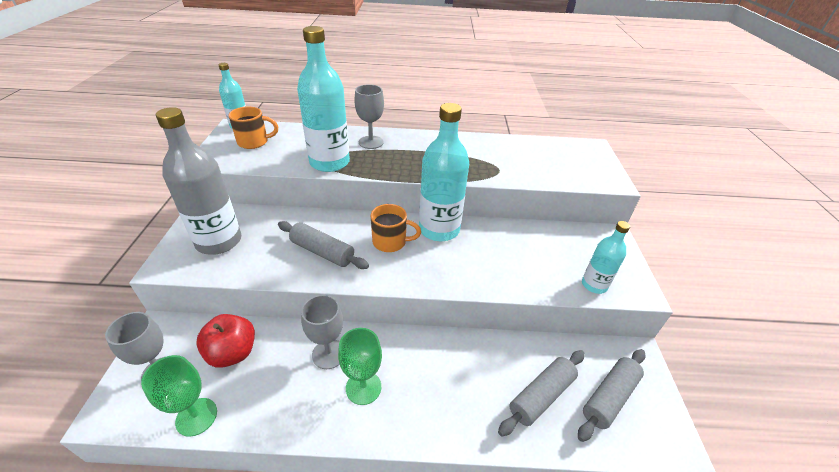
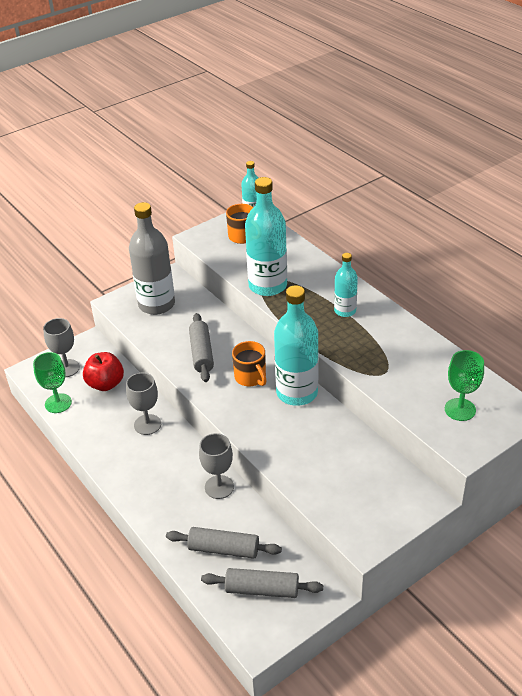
camera: 55 degrees right, 0 degrees up
green goblet [338,328,382,405] -> green goblet moved to [445,350,484,421]
grey goblet [354,84,384,149] -> grey goblet moved to [199,433,234,499]
turquoise bottle [582,221,630,294] -> turquoise bottle moved to [334,253,358,317]

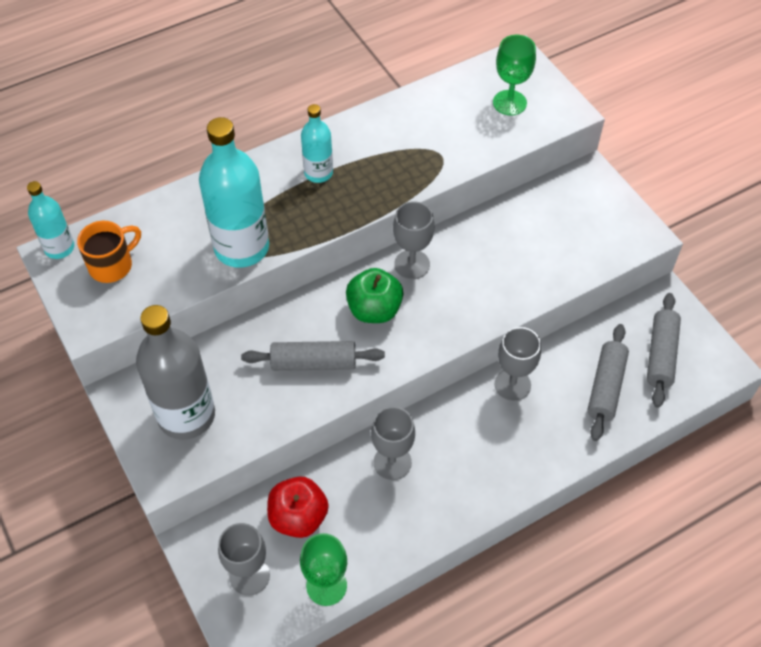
camera: 85 degrees left, 15 degrees up
orange mug [232,341,267,386] -> green apple [346,268,403,323]
turquoise bottle [274,285,318,406] -> grey goblet [393,201,434,279]

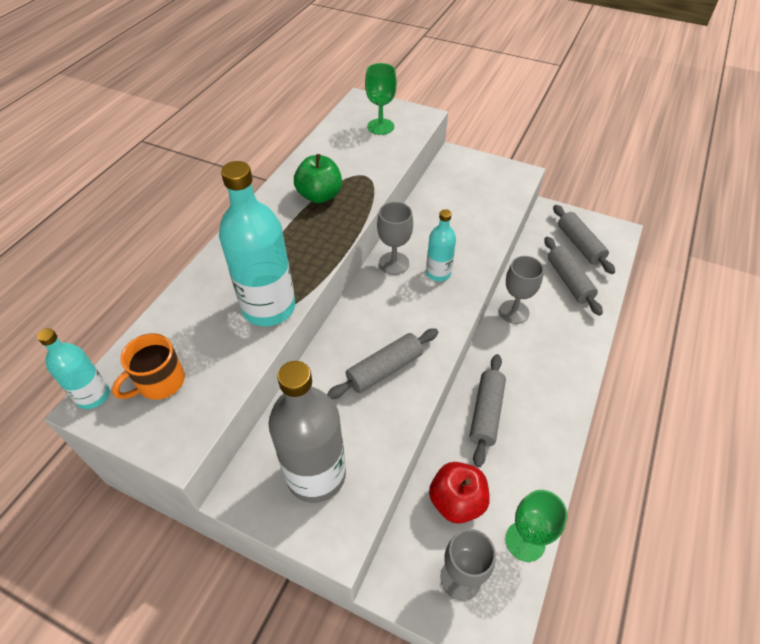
camera: 35 degrees left, 5 degrees down
orange mug [77,221,141,283] -> orange mug turned 150 degrees counterclockwise [112,333,185,400]
turquoise bottle [301,104,333,183] -> turquoise bottle moved to [426,209,456,281]
green apple [346,268,403,323] -> green apple moved to [294,154,342,203]
grey goblet [371,406,415,480] -> grey rolling pin [470,354,506,467]

